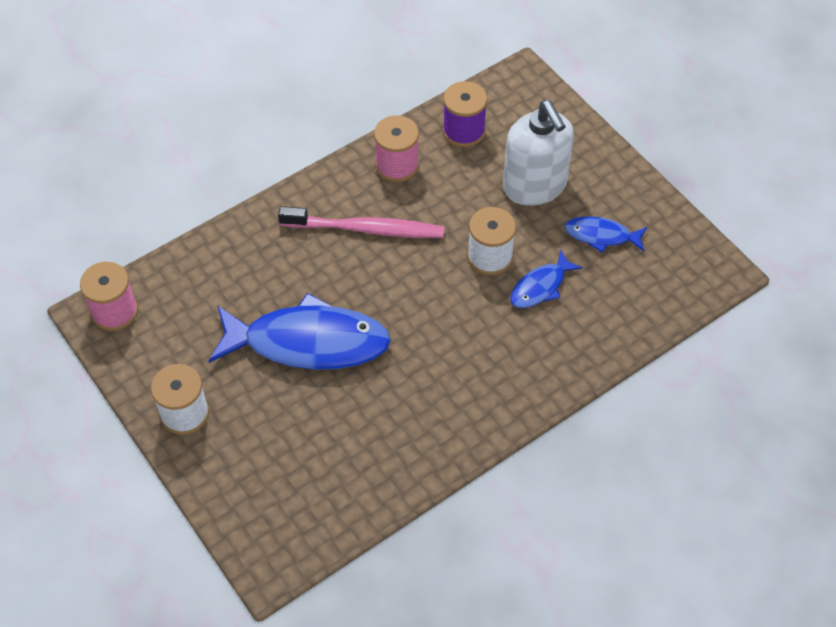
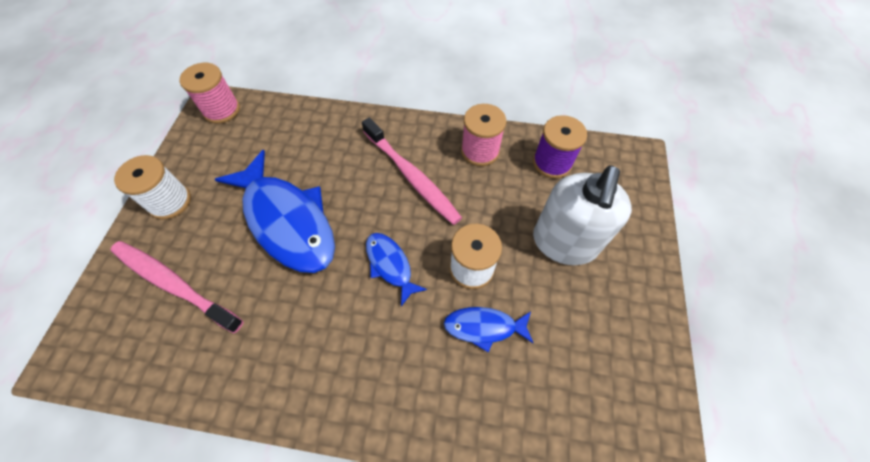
camera: 45 degrees right, 5 degrees up
blue fish [564,216,647,253] -> blue fish moved to [366,233,427,306]
none -> pink toothbrush [110,241,244,333]

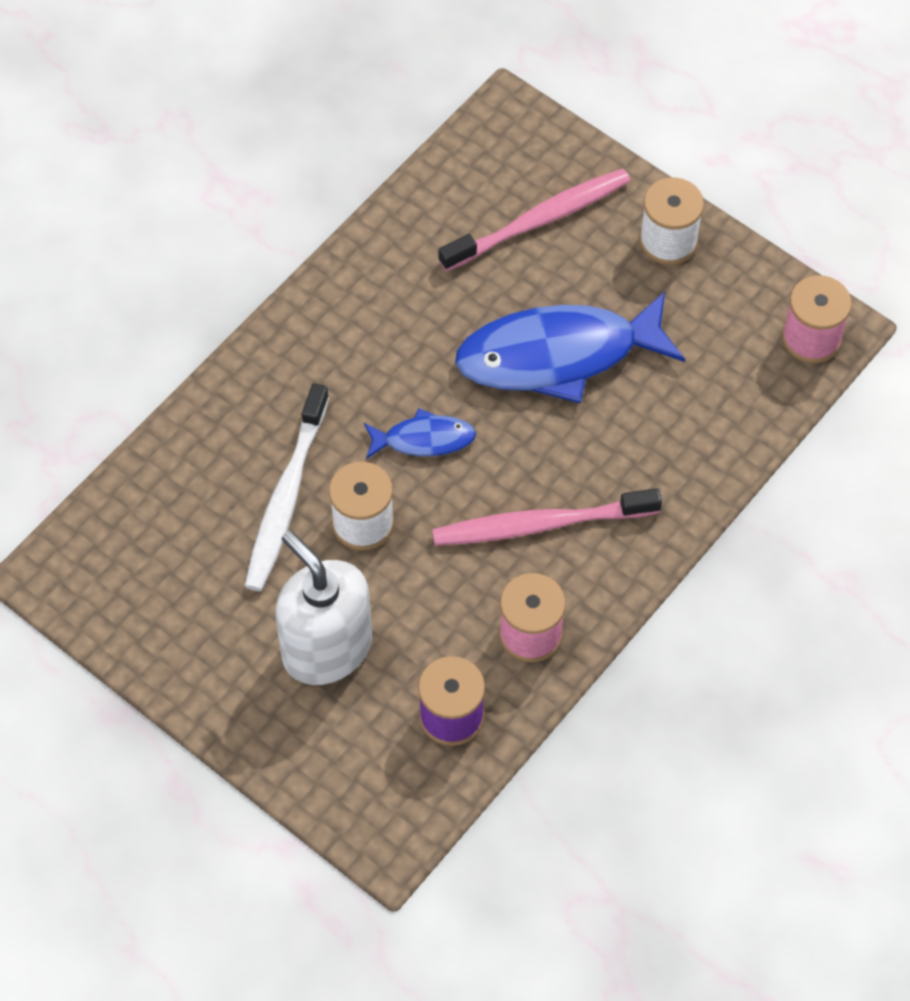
camera: 120 degrees right, 0 degrees up
blue fish [444,307,533,352] -> white toothbrush [245,383,329,591]

